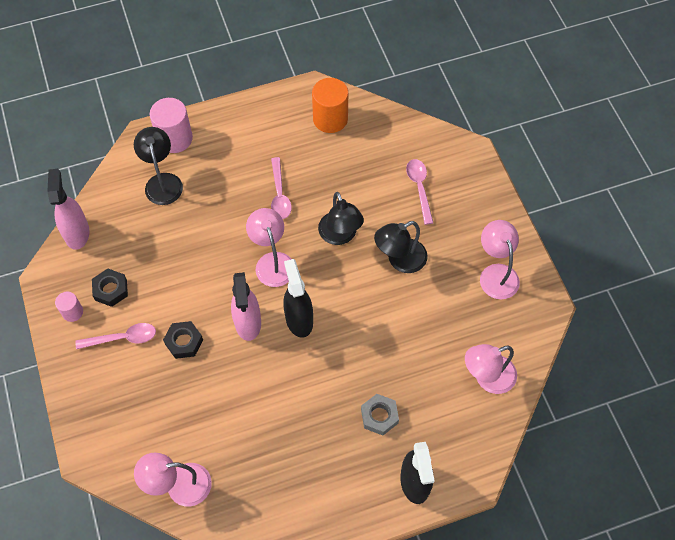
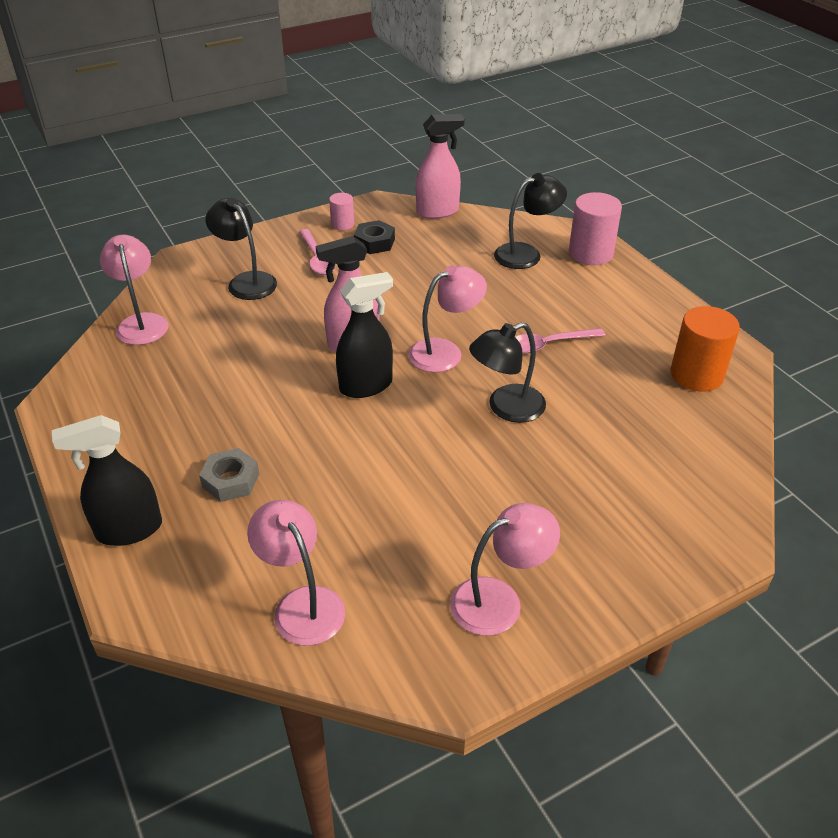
camera: 80 degrees right, 20 degrees down
black nut [163,321,203,359] -> none
black lamp [374,221,428,273] -> black lamp moved to [206,198,277,300]
pink spoon [406,159,433,225] -> none

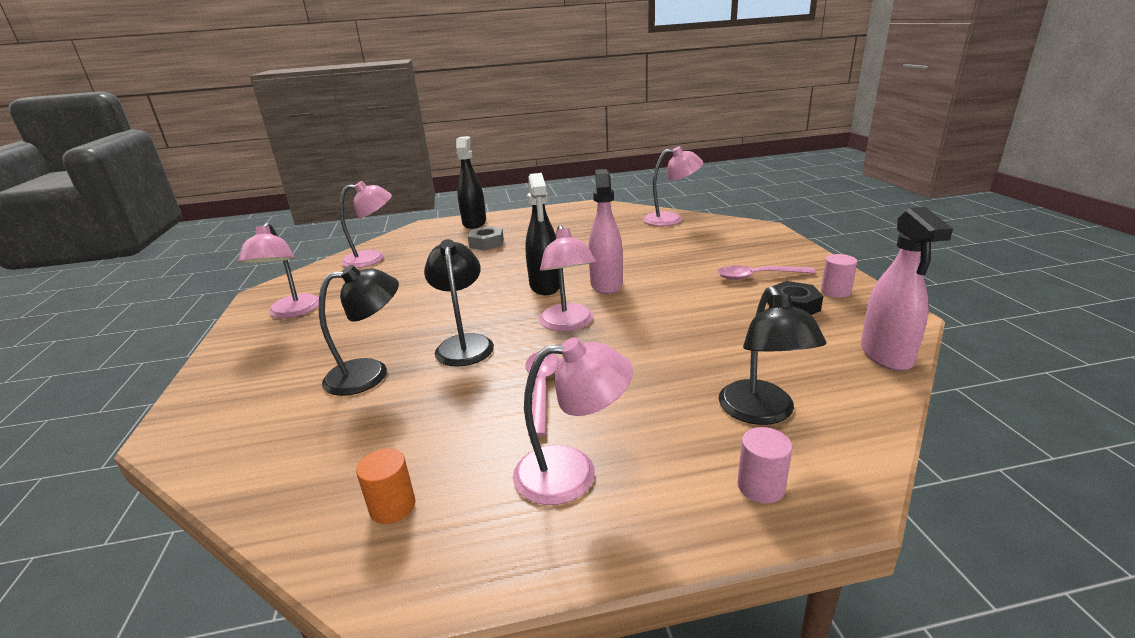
camera: 110 degrees right, 15 degrees down
black lamp [206,198,277,300] -> black lamp moved to [319,265,399,396]
pink cylinder [569,192,622,265] -> pink cylinder [737,427,792,503], size x0.55
orange cylinder [671,306,740,391] -> orange cylinder [356,448,416,524], size x0.55
none -> pink lamp [513,337,633,505]

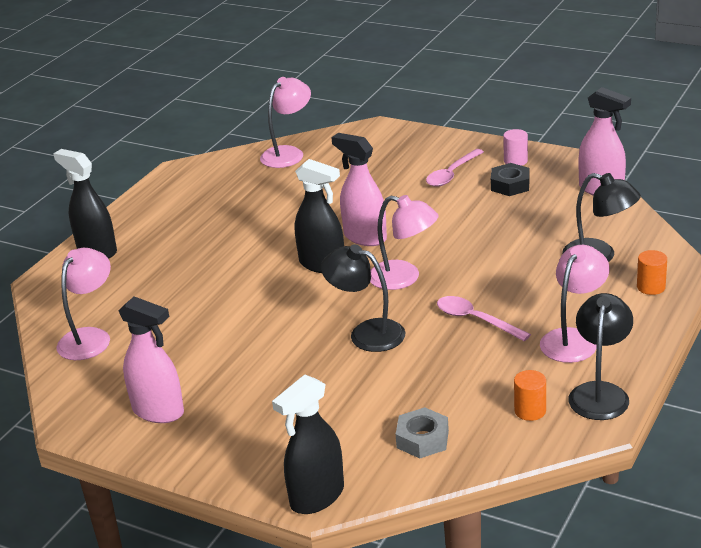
camera: 50 degrees left, 5 degrees up
pink lamp [238,223,319,318] -> pink spray bottle [118,296,184,423]
black lamp [319,265,399,396] -> black lamp moved to [569,293,633,420]
grey nut [468,226,504,251] -> grey nut moved to [396,407,449,459]
pink cylinder [737,427,792,503] -> orange cylinder [637,250,667,295]
none -> black spray bottle [272,375,344,514]

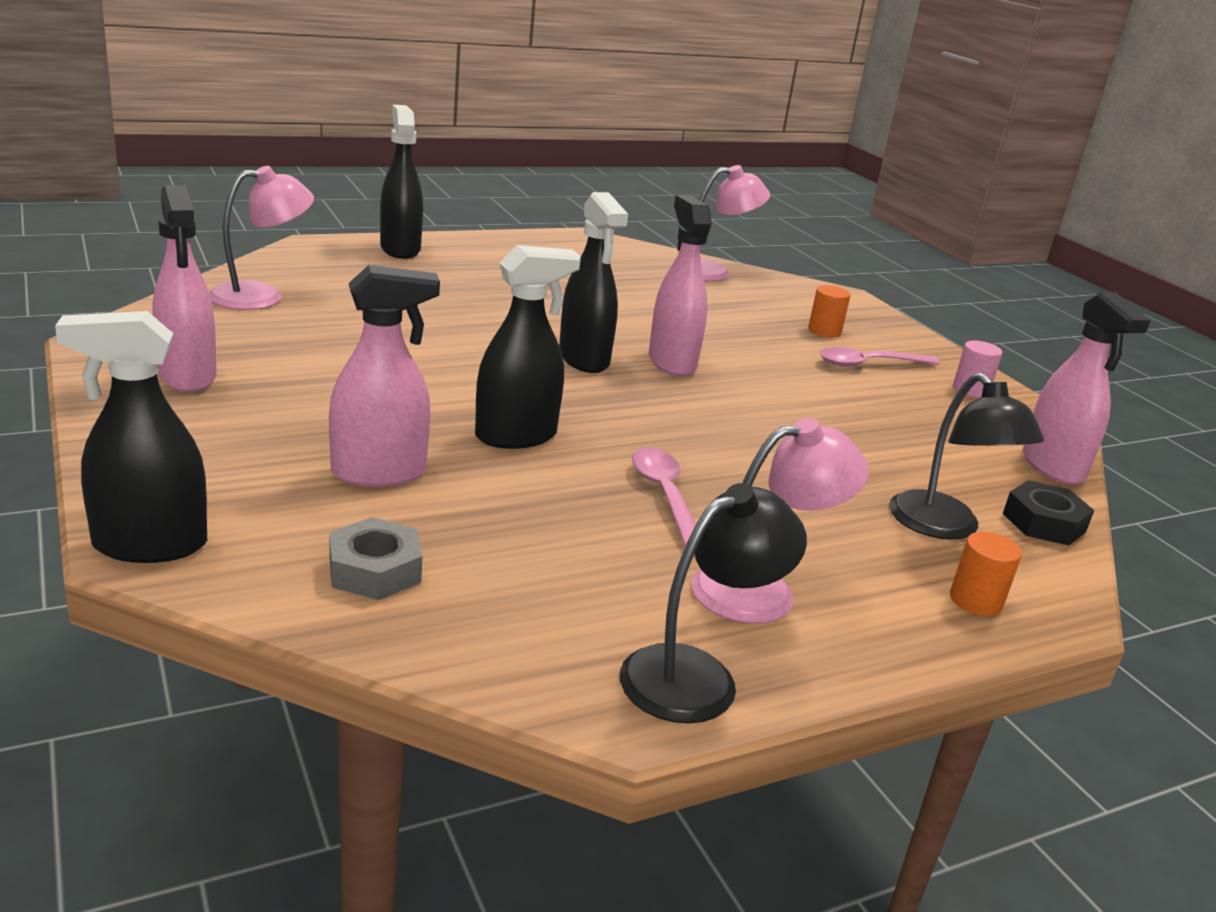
camera: 30 degrees right, 5 degrees down
black lamp [321,244,406,352] -> black spray bottle [475,245,581,449]
pink lamp [370,195,439,290] -> none
black nut [491,163,530,196] -> black nut moved to [1003,480,1094,546]
orange cylinder [514,370,546,421] -> orange cylinder moved to [808,285,851,337]
none -> pink spray bottle [329,265,440,487]

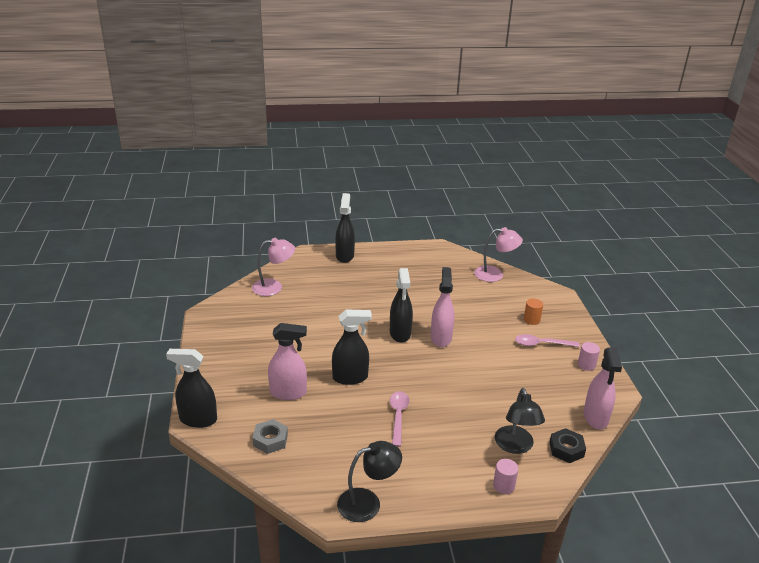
camera: 20 degrees right, 5 degrees up
pink spray bottle [152,185,217,392] -> none
pink lamp [691,418,869,624] -> none
orange cylinder [950,532,1022,616] -> pink cylinder [493,459,519,494]

